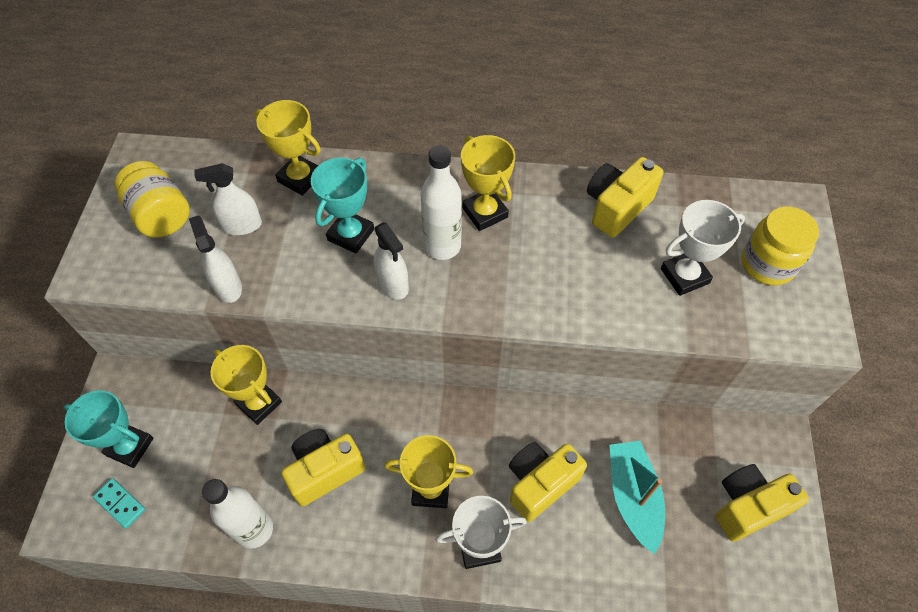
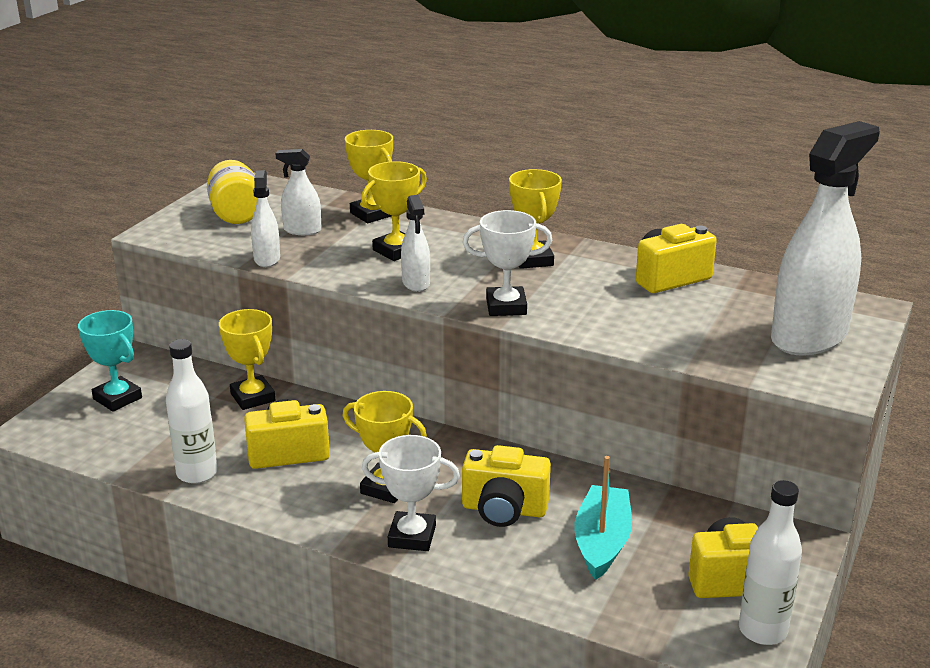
camera: 20 degrees right, 30 degrees down
turquoise domino [93,478,146,529] -> none
turquoise trophy [311,157,374,254] -> yellow trophy [361,161,427,261]
white bottle [420,145,462,260] -> white bottle moved to [739,480,802,645]
yellow camera [509,442,587,522] -> yellow camera turned 150 degrees counterclockwise [462,445,551,527]
white trophy [661,200,745,296] -> white trophy moved to [463,210,552,316]
yellow jar [742,206,819,285] -> white spray bottle [771,121,880,355]

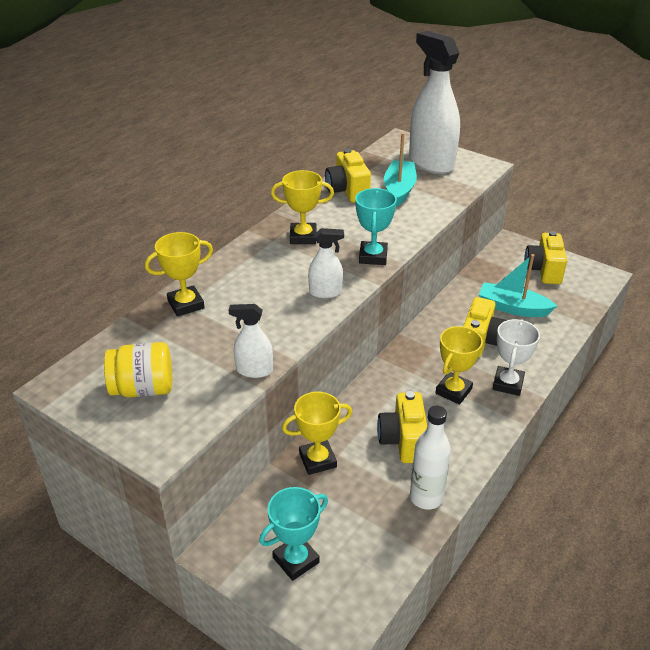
camera: 80 degrees left, 10 degrees up
white spray bottle [276,149,321,235] -> none
yellow trophy [361,161,427,261] -> none
white trophy [463,210,552,316] -> turquoise trophy [355,188,397,265]
white bottle [739,480,802,645] -> none
none -> turquoise boat [384,133,417,207]

